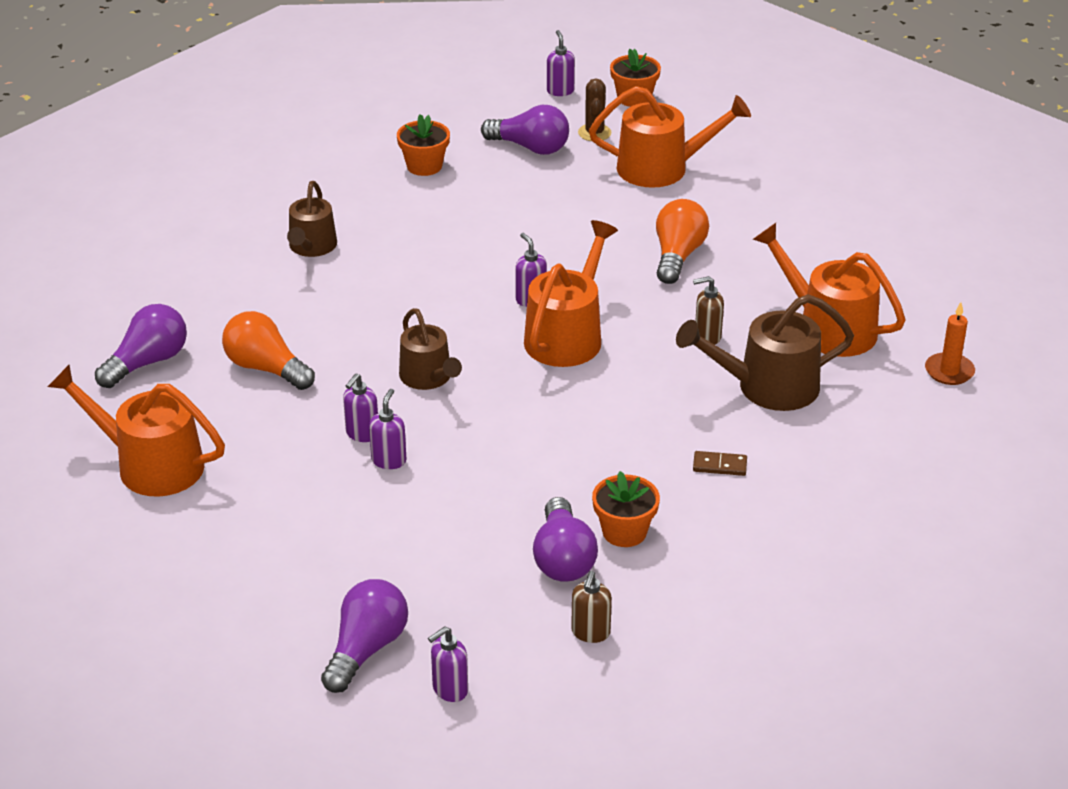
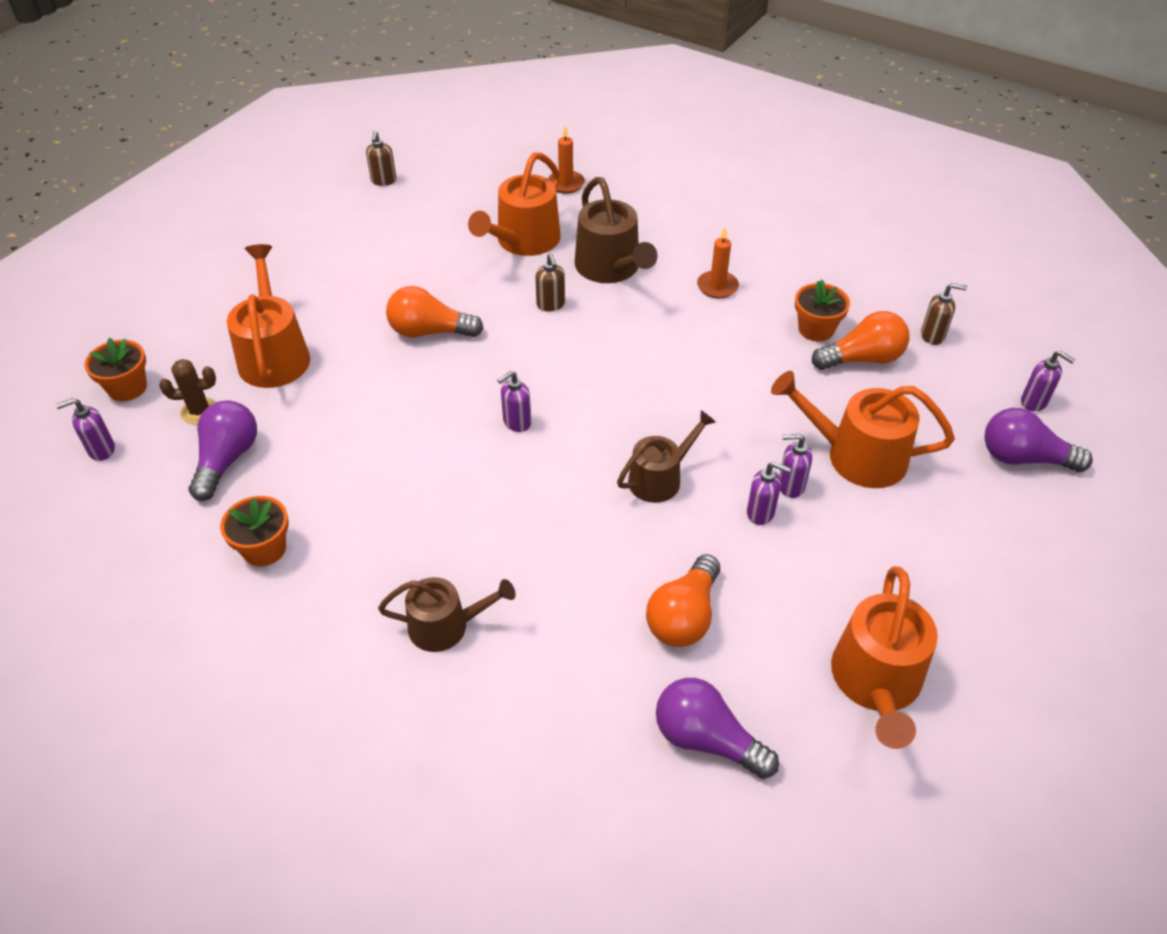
camera: 100 degrees left, 10 degrees up
orange watering can [524,220,618,367] -> orange watering can moved to [771,371,955,488]
purple light bulb [533,497,598,582] -> orange light bulb [812,311,910,370]
brown domino [693,451,747,476] -> orange candle [697,227,739,298]
none -> brown soap dispenser [366,131,396,186]

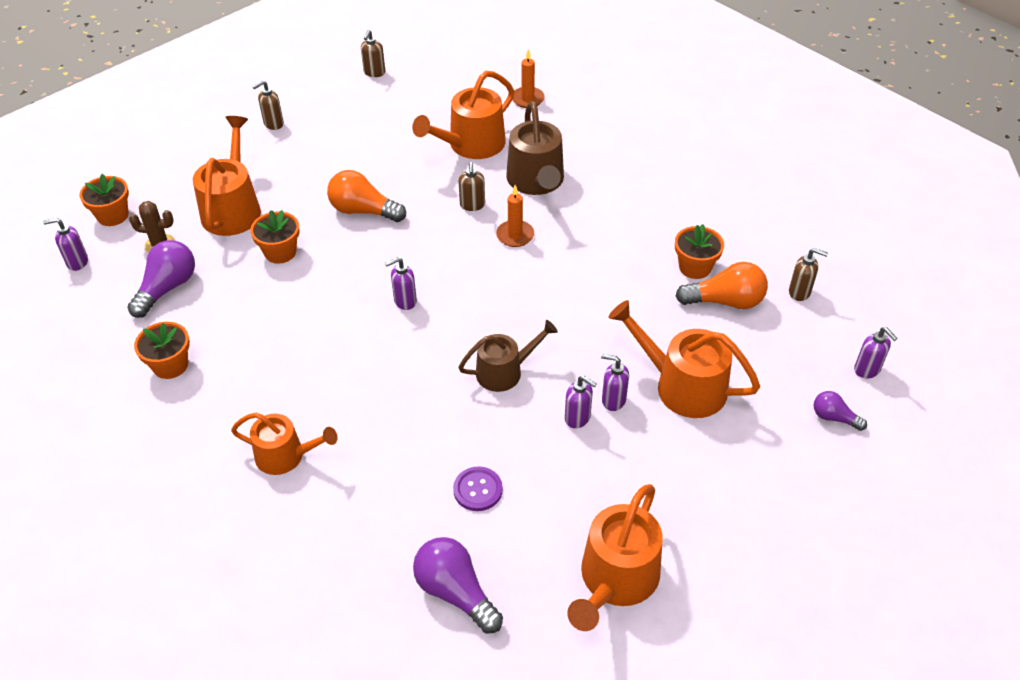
camera: 15 degrees right, 0 degrees up
brown watering can [378,577,516,652] -> orange watering can [231,413,338,475]
orange light bulb [646,554,720,647] -> purple button [453,466,503,511]
orange candle [697,227,739,298] -> orange candle moved to [496,185,534,247]
purple light bulb [984,408,1093,472] -> purple light bulb [814,391,867,431], size x0.57
none -> orange flower pot [250,210,300,264]
none -> brown soap dispenser [252,80,284,130]

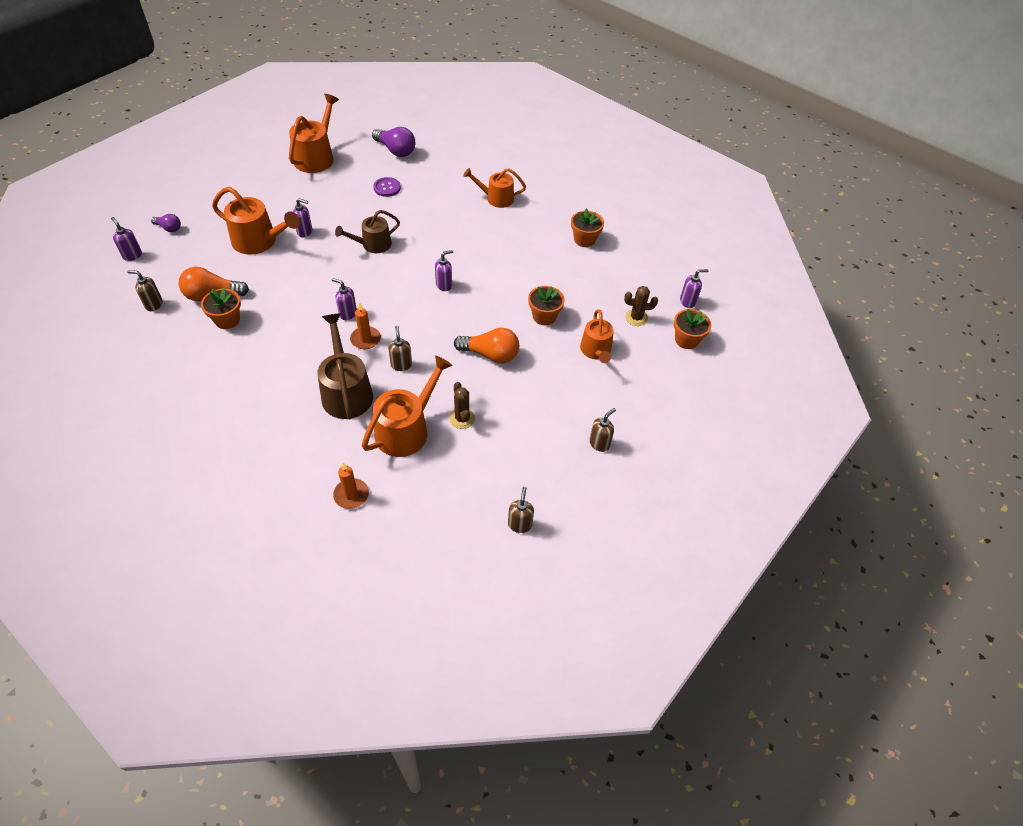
camera: 170 degrees right, 5 degrees up
purple light bulb [127,240,195,318] -> none
orange watering can [193,116,261,236] -> orange watering can [580,309,614,363], size x0.66
purple soap dispenser [565,375,597,428] -> purple soap dispenser moved to [332,278,357,320]
none -> brown cactus [449,382,475,429]

